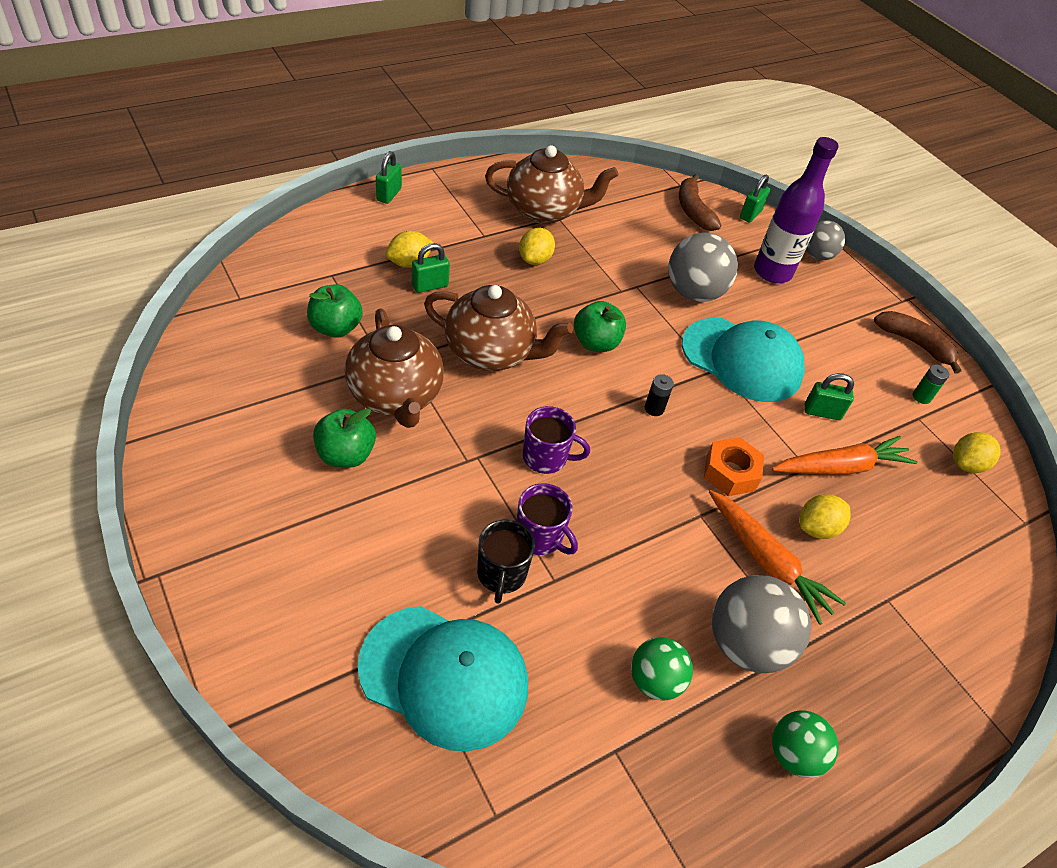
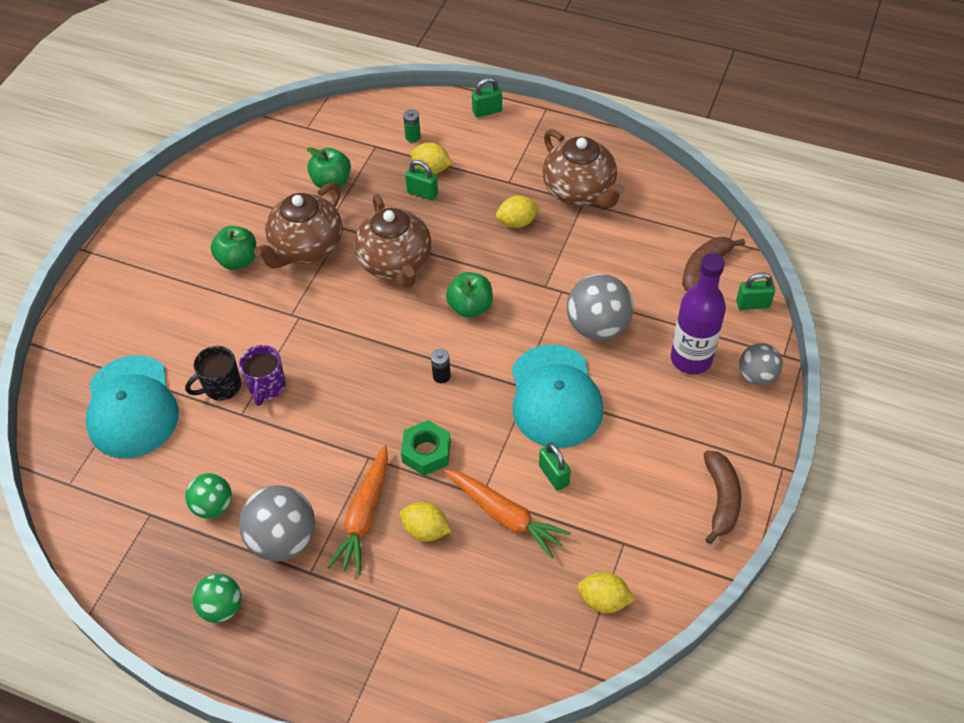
camera: 60 degrees right, 5 degrees up
purple mug [523,406,590,474] -> none
orange nut [704,437,764,496] -> green nut [401,420,451,476]
green battery [913,365,949,404] -> green battery moved to [403,109,421,142]

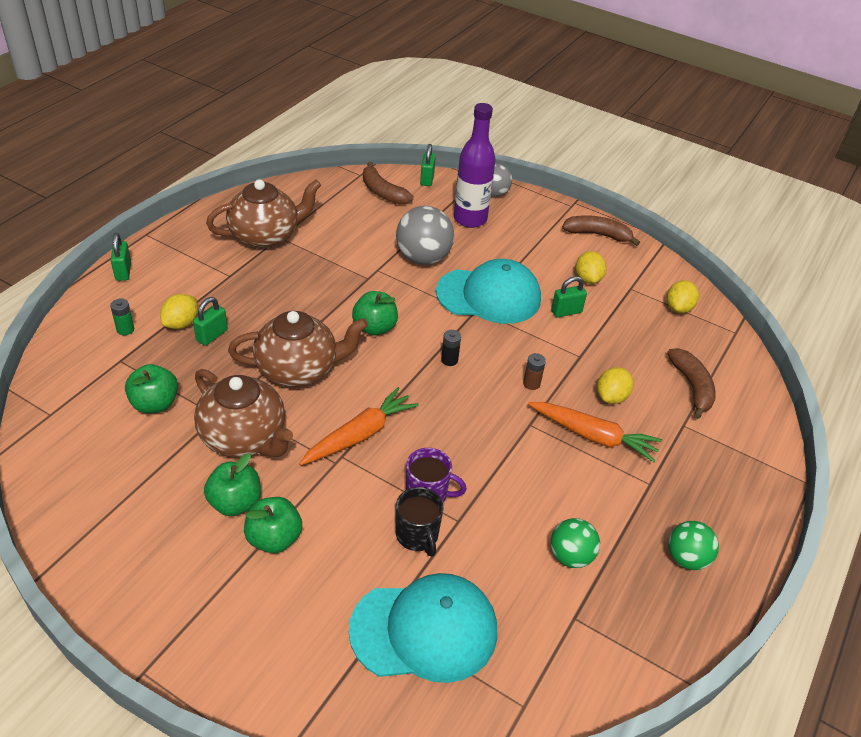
camera: 85 degrees left, 10 degrees down
grey ball [239,485,315,561] -> none
green nut [401,420,451,476] -> brown battery [523,353,546,390]
orange carrot [444,469,571,559] -> orange carrot moved to [299,387,419,465]
yellow lemon [496,195,541,228] -> yellow lemon moved to [576,251,607,284]
none -> green apple [244,497,302,553]
none -> brown banana [667,348,716,419]

